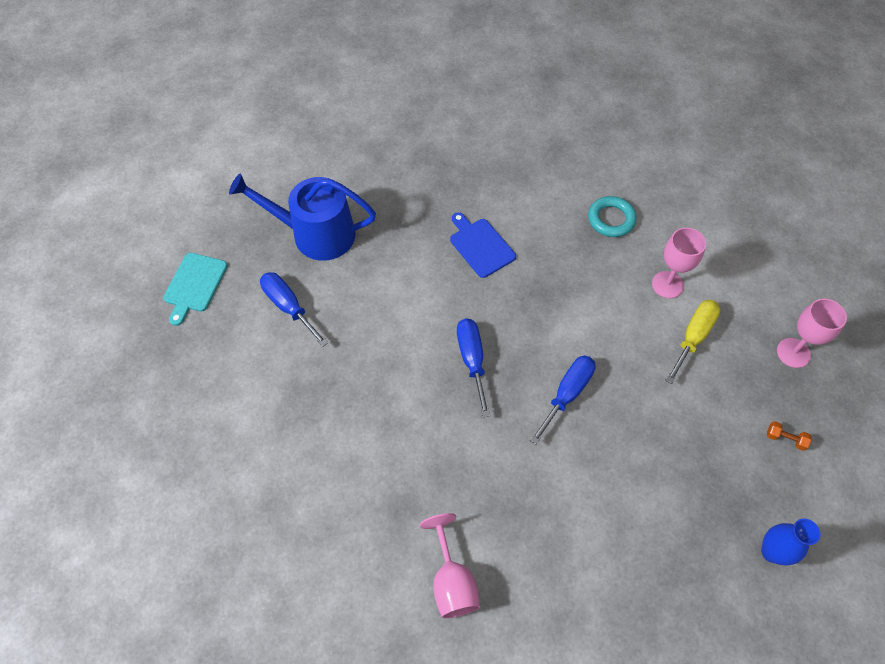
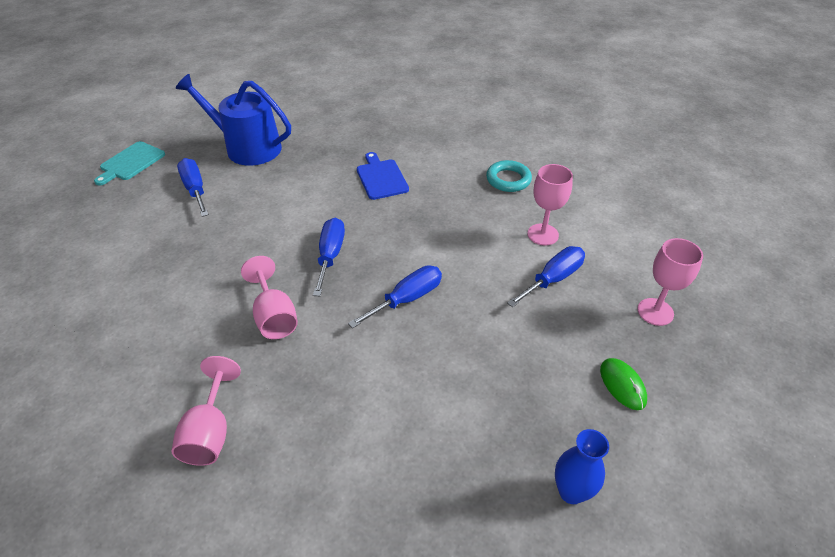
camera: 15 degrees right, 15 degrees down
yellow screwdriver [665,300,720,384] -> blue screwdriver [507,246,585,307]
orange dumbbell [767,421,811,451] -> green mouse [600,358,647,410]
none -> pink goblet [241,256,298,339]

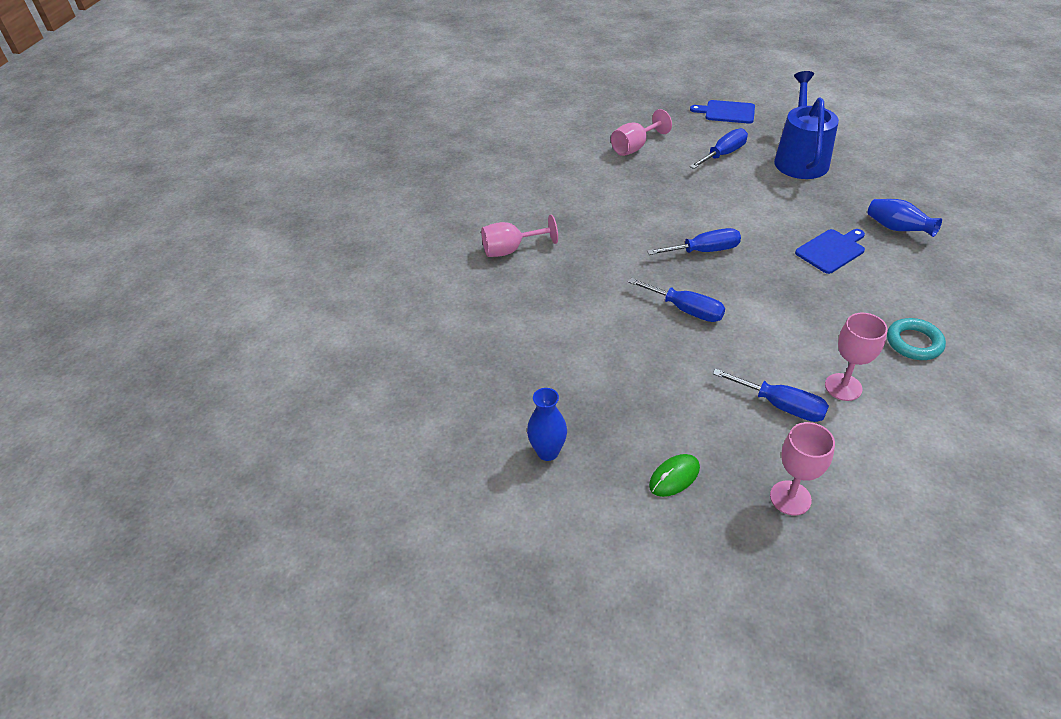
camera: 75 degrees right, 0 degrees up
turquoise cutting board [94,141,165,186] -> blue cutting board [690,100,755,124]
pink goblet [241,256,298,339] -> pink goblet moved to [611,109,672,156]
none -> blue vase [867,199,942,237]

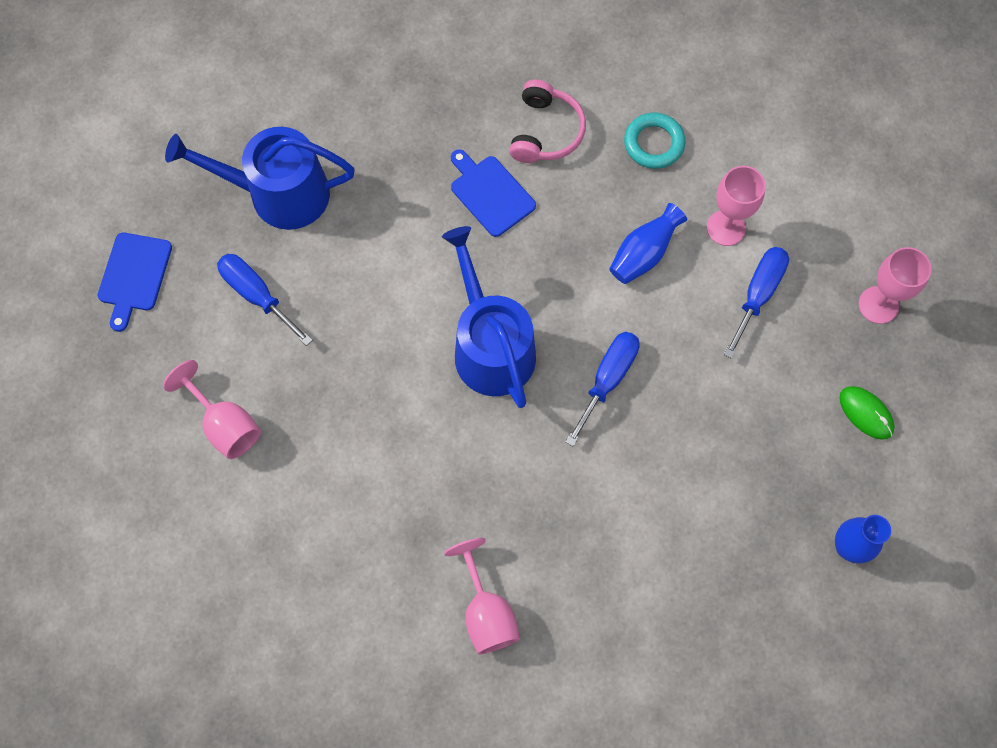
camera: 95 degrees left, 25 degrees up
blue screwdriver [647,228,741,255] -> blue watering can [442,226,536,408]
blue vase [867,199,942,237] -> blue vase moved to [609,203,687,284]
none -> pink headphones [509,79,586,163]

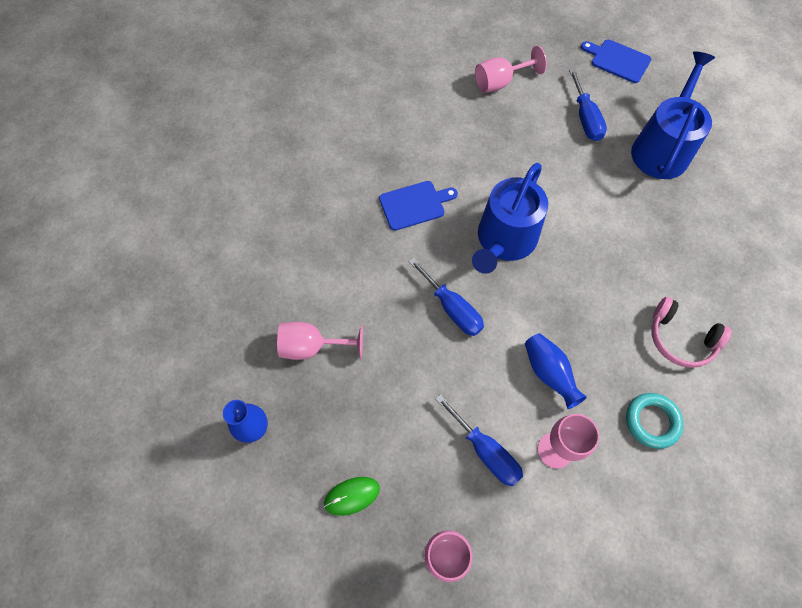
camera: 110 degrees right, 5 degrees down
blue screwdriver [217,254,313,346] -> blue screwdriver turned 105 degrees clockwise [569,69,607,141]
blue watering can [442,226,536,408] -> blue watering can turned 120 degrees clockwise [472,163,548,274]
pink goblet [444,538,520,655] -> pink goblet moved to [277,322,363,360]
blue cutting board [451,149,536,237] -> blue cutting board moved to [379,181,458,231]

